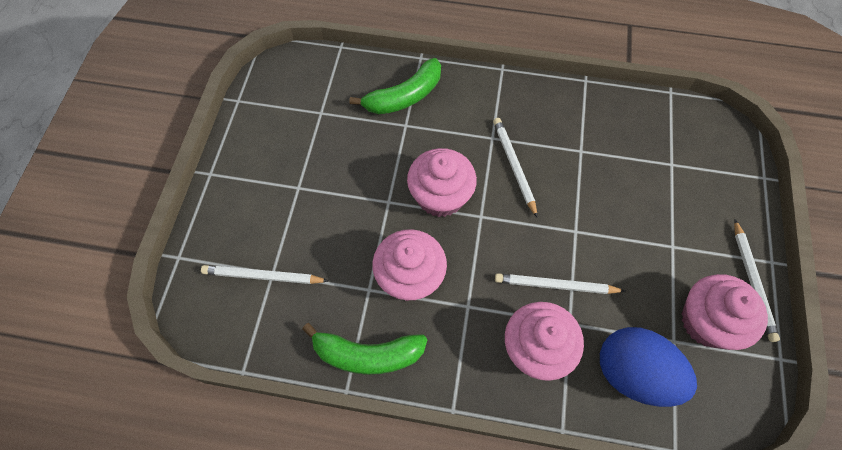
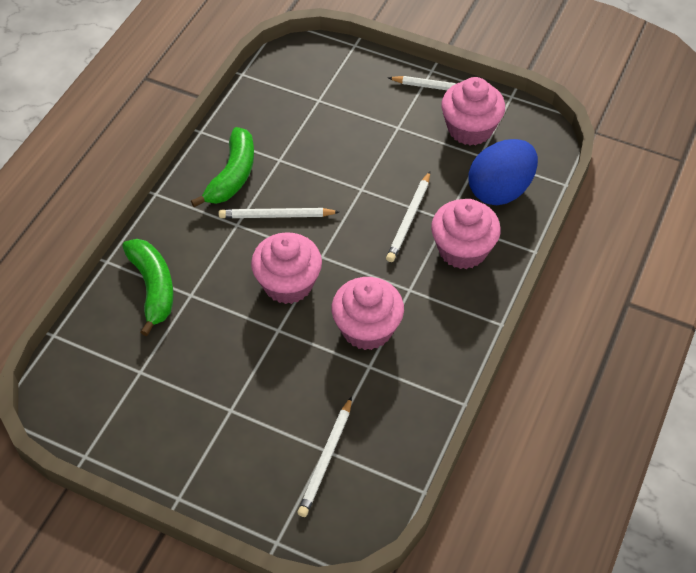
camera: 75 degrees left, 10 degrees down
green banana [302,323,428,375] -> green banana moved to [191,127,254,207]

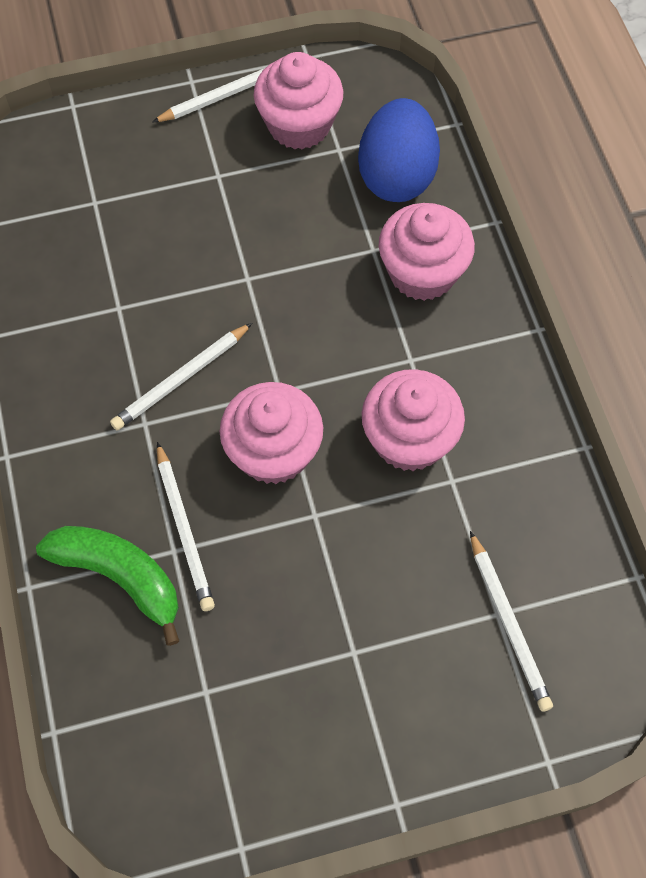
camera: 40 degrees left, 10 degrees up
green banana [191,127,254,207] -> none
white pencil [386,171,430,262] -> white pencil moved to [157,442,215,611]

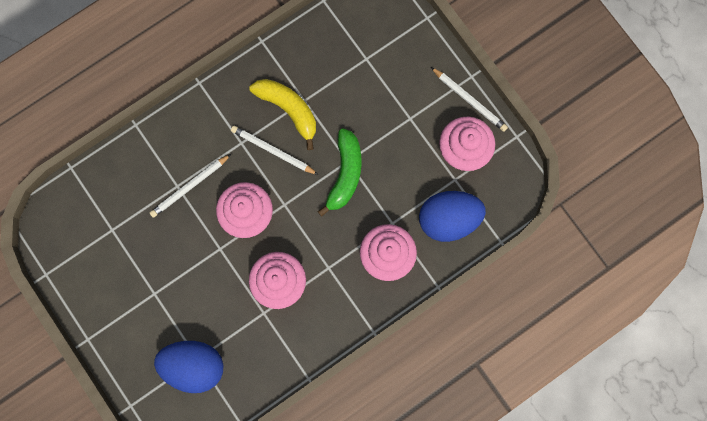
camera: 70 degrees right, 15 degrees up
green banana [36,526,179,646] -> green banana moved to [317,128,362,217]
white pencil [470,531,553,712] -> blue egg [154,341,224,393]
none -> yellow banana [249,79,316,150]

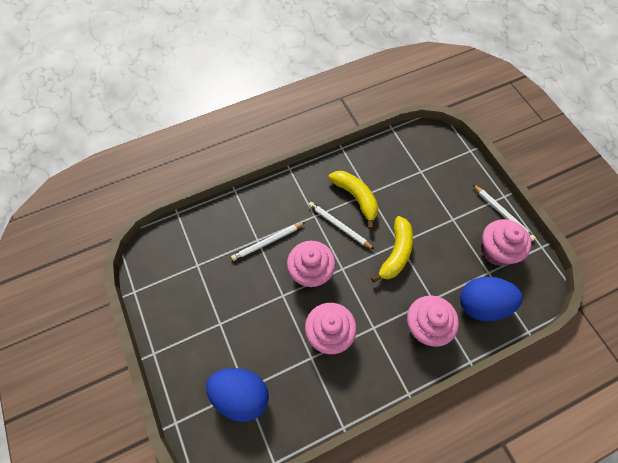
camera: 10 degrees right, 15 degrees down
green banana [317,128,362,217] -> yellow banana [371,216,413,282]

